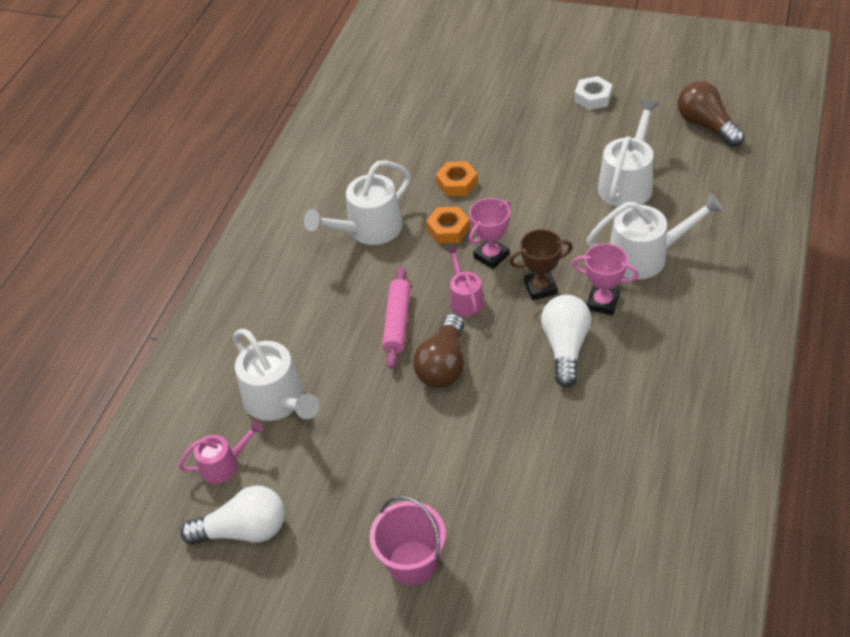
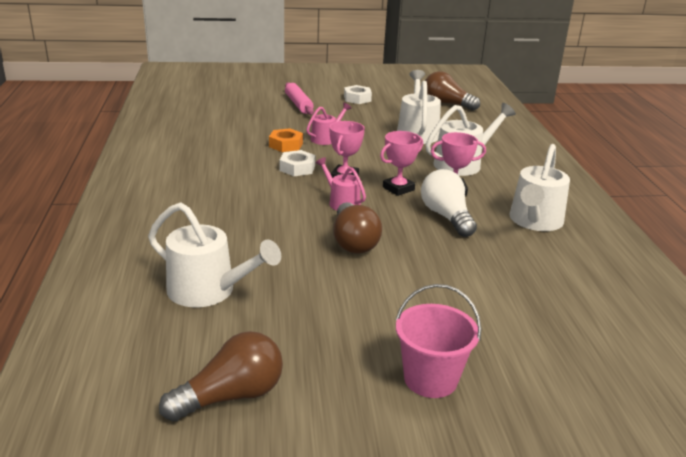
camera: 30 degrees left, 20 degrees down
pink watering can [178,420,263,484] -> pink watering can moved to [306,103,351,145]
white light bulb [180,485,285,545] -> brown light bulb [159,331,283,422]
white watering can [304,160,411,245] -> white watering can moved to [509,144,570,231]
pink rolling pin [382,267,411,369] -> pink rolling pin moved to [285,82,314,115]
orange nut [426,206,470,243] -> white nut [280,150,316,176]
brown trophy [510,229,573,300] -> pink trophy [380,131,423,196]

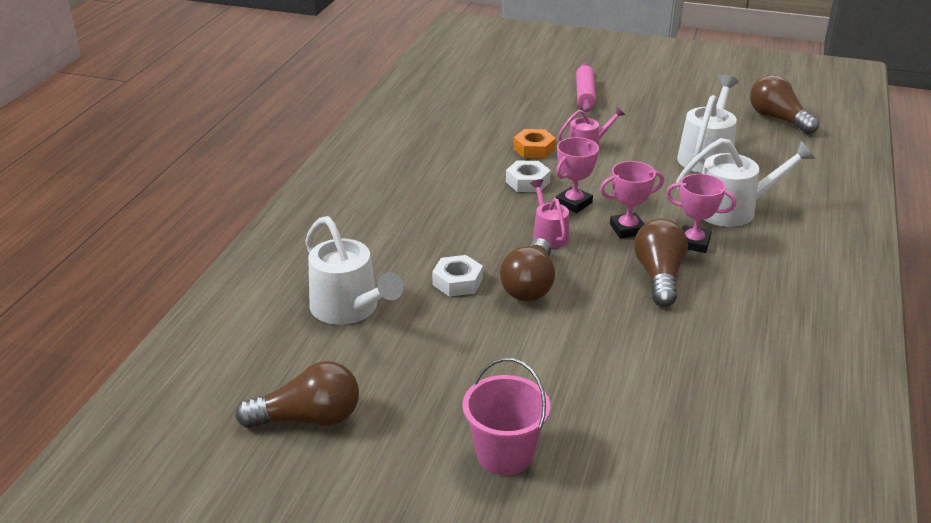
camera: 25 degrees right, 5 degrees up
white nut [344,85,372,104] -> white nut moved to [432,255,483,297]
white light bulb [421,169,477,237] -> brown light bulb [634,219,688,307]
white watering can [509,144,570,231] -> none

